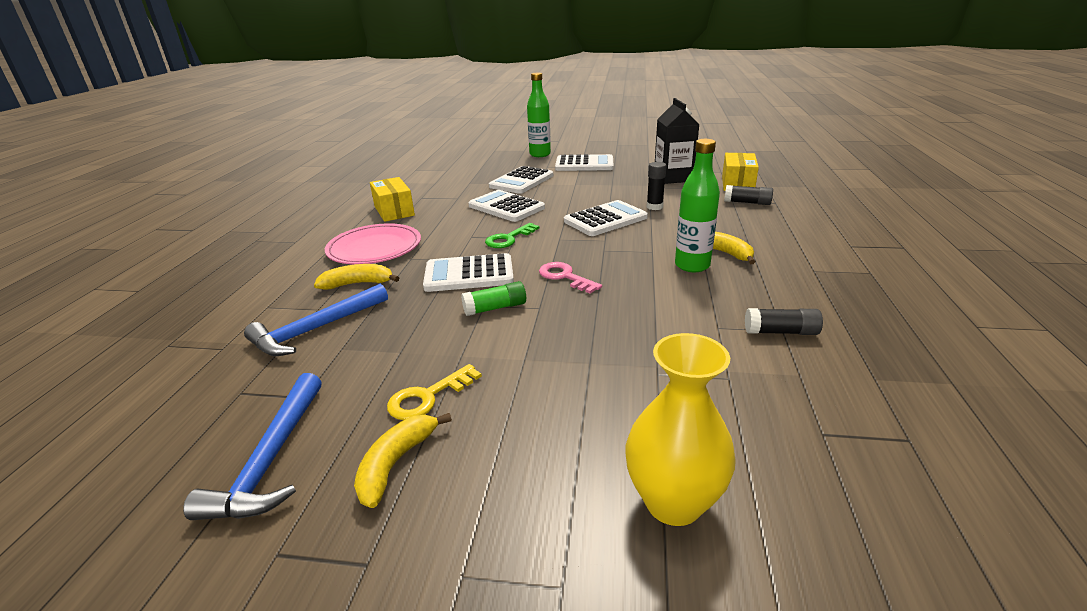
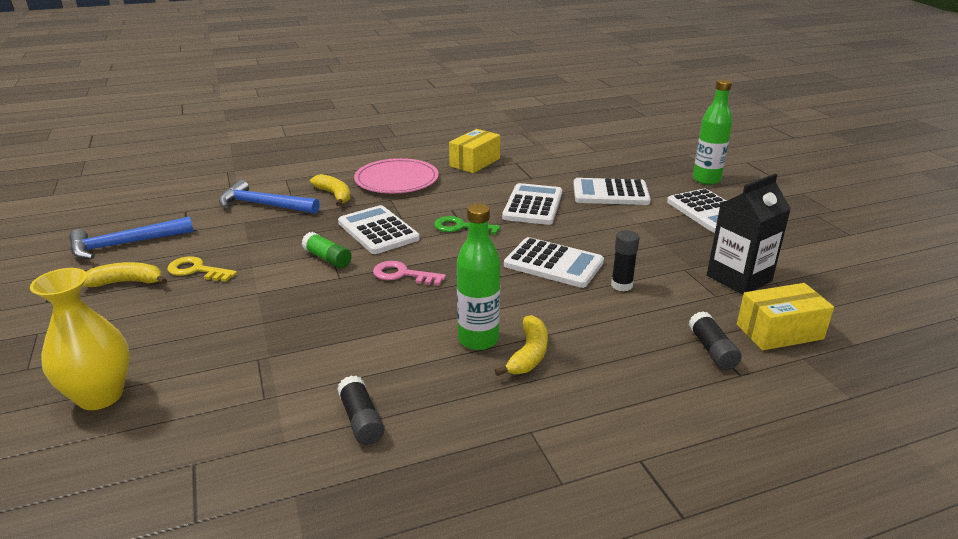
camera: 60 degrees right, 0 degrees up
pink key [539,262,602,294] -> pink key turned 90 degrees counterclockwise [373,261,446,286]

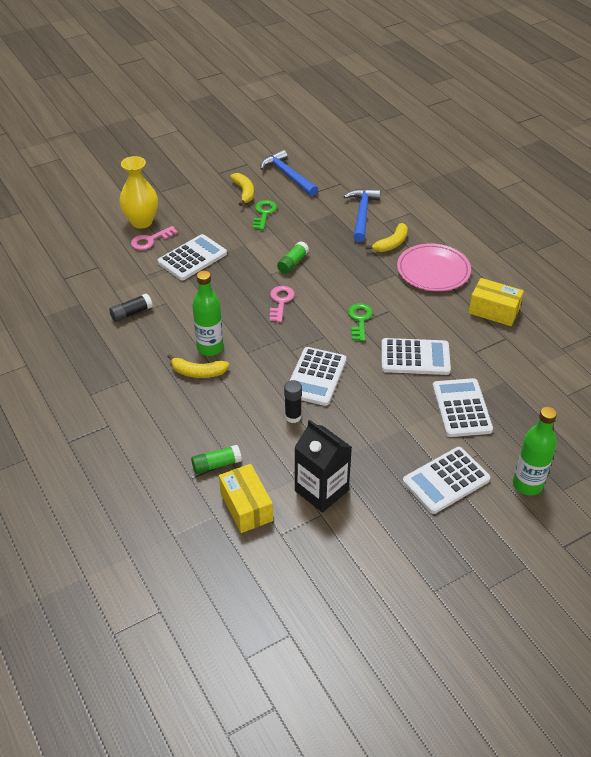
camera: 80 degrees right, 15 degrees up
yellow key [167,256,237,282] -> green key [253,200,277,230]
white calculator [338,205,420,254] -> white calculator moved to [158,234,227,280]
black glue stick [689,311,742,370] -> green glue stick [191,445,242,474]
none -> pink key [131,226,178,250]

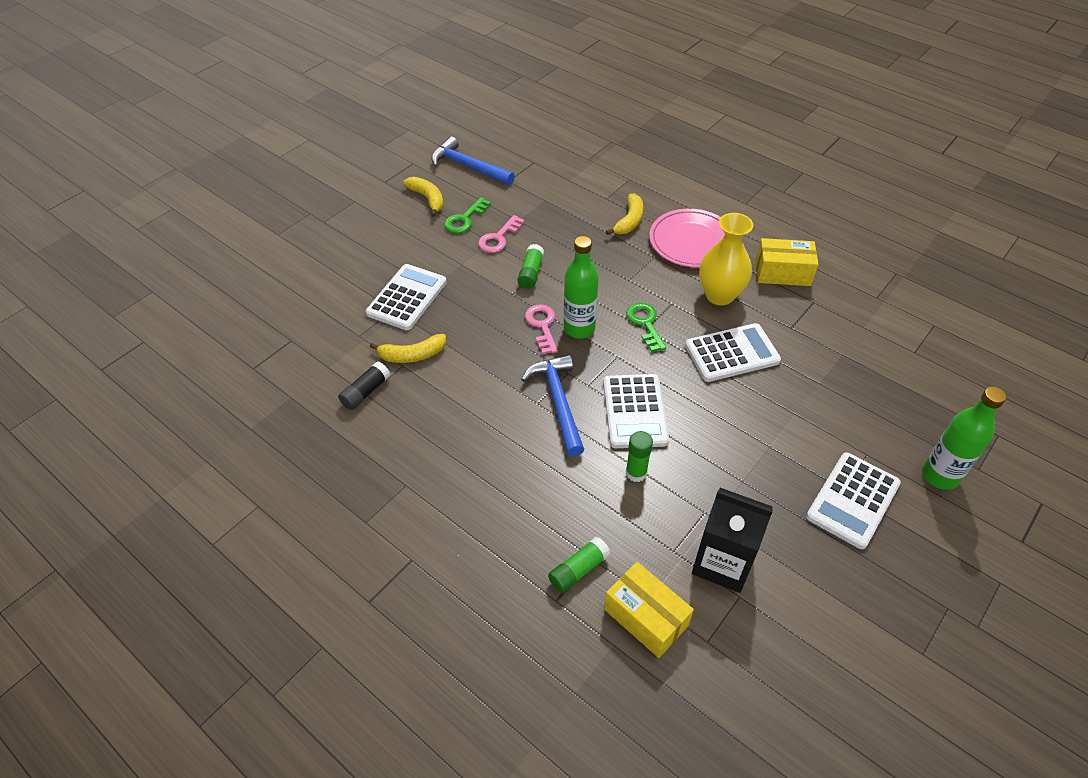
camera: 20 degrees left, 5 degrees up
yellow vase [119,156,158,229] -> yellow vase moved to [699,213,753,305]
pink key [131,226,178,250] -> pink key moved to [478,215,525,253]
yellow banana [167,354,229,378] -> yellow banana moved to [370,334,446,363]
green bottle [192,271,223,356] -> green bottle moved to [564,236,599,338]
green key [253,200,277,230] -> green key turned 135 degrees counterclockwise [444,197,491,233]
black glue stick [284,380,302,423] -> green glue stick [626,431,653,482]
blue hammer [343,189,380,242] -> blue hammer moved to [521,354,584,456]
white calculator [432,378,493,437] -> none

